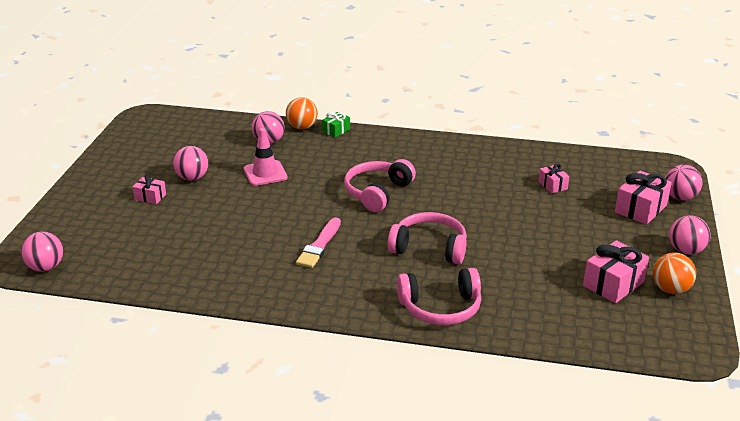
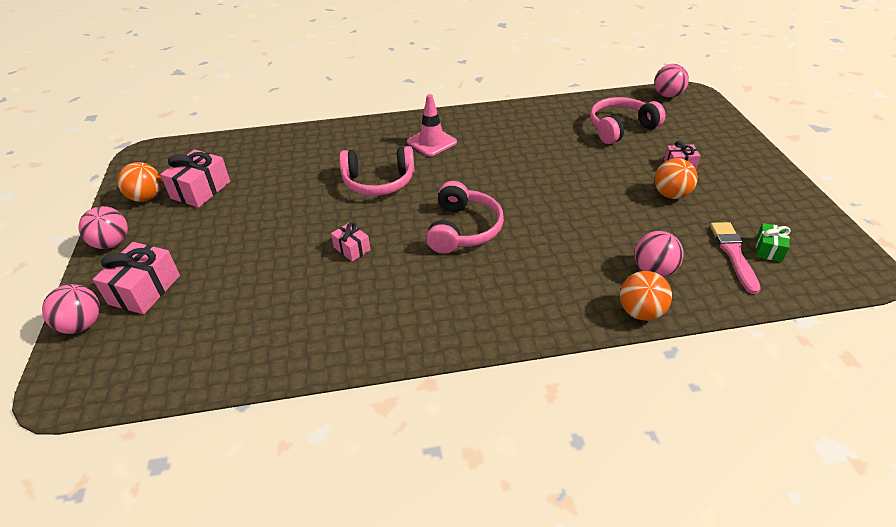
camera: 160 degrees right, 10 degrees up
pink ball [173,146,209,181] -> orange ball [654,158,698,199]
pink traffic cone [243,128,288,186] -> pink traffic cone moved to [407,94,457,156]
pink brush [296,217,341,268] -> pink brush moved to [710,222,761,294]
green gift [322,112,350,137] -> green gift moved to [756,223,790,262]
pink headphones [397,268,481,325] -> pink headphones moved to [590,97,665,144]
pink gift [538,163,569,193] -> pink gift moved to [331,222,370,261]

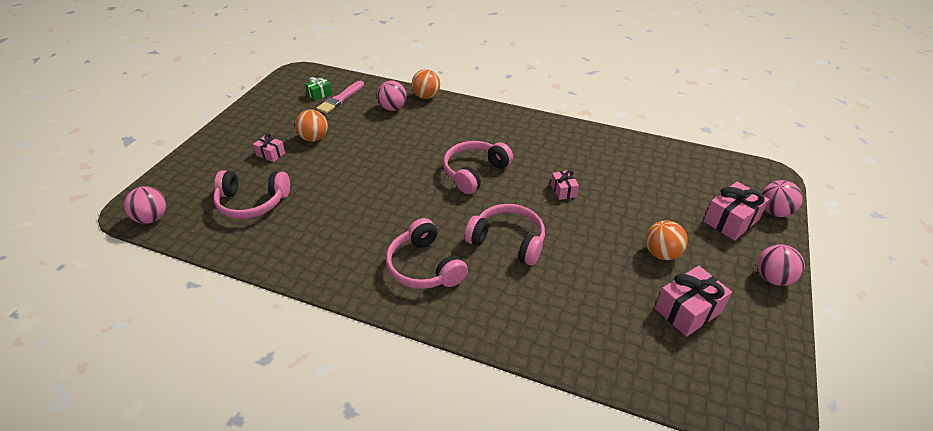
camera: 150 degrees left, 0 degrees up
orange ball [117,162,161,202] -> orange ball moved to [646,220,688,260]
pink traffic cone [407,94,457,156] -> pink headphones [386,218,468,289]

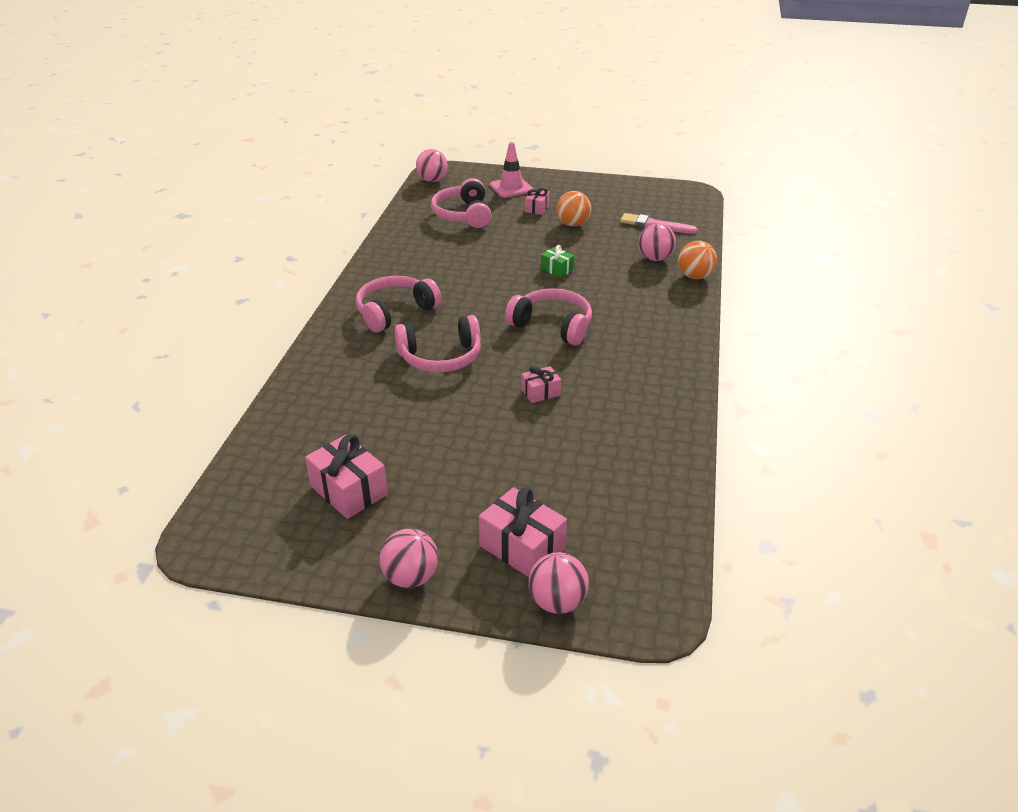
camera: 80 degrees right, 5 degrees down
green gift [305,77,332,101] -> green gift moved to [541,245,574,278]
pink headphones [464,204,545,266] -> pink headphones turned 60 degrees clockwise [395,315,481,372]
orange ball [646,220,688,260] -> none
none -> pink traffic cone [490,142,533,198]

